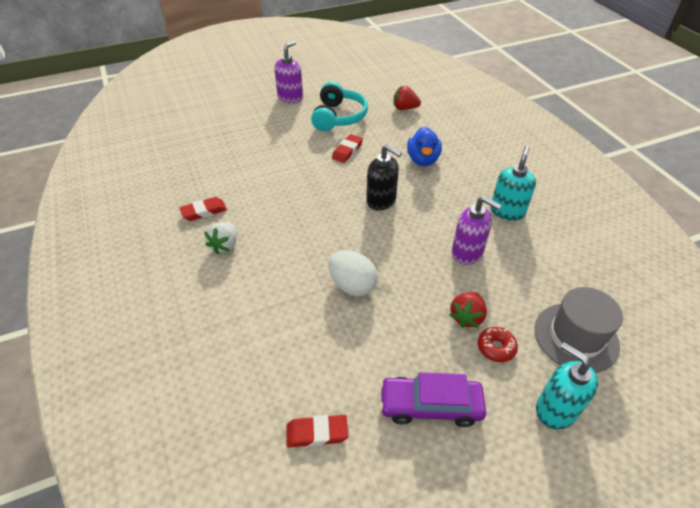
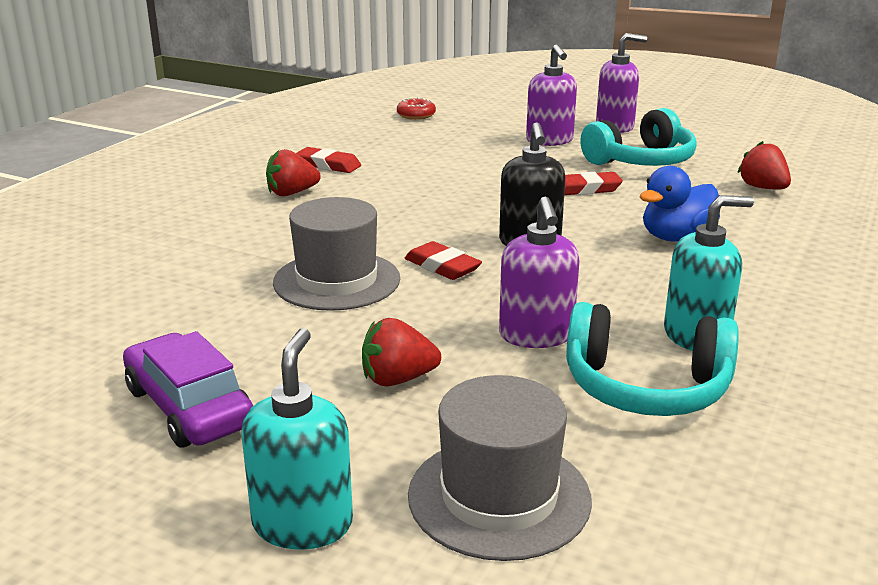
camera: 50 degrees right, 20 degrees down
white strawberry [204,222,237,254] -> red strawberry [266,149,321,196]
red eraser [286,415,348,447] -> red eraser moved to [405,241,482,280]
white egg [329,250,378,296] -> grey hat [273,197,400,311]
red donut [478,327,518,362] -> red donut moved to [397,98,436,120]
none -> purple soap dispenser [526,44,577,146]
none -> turquoise headphones [566,302,739,416]

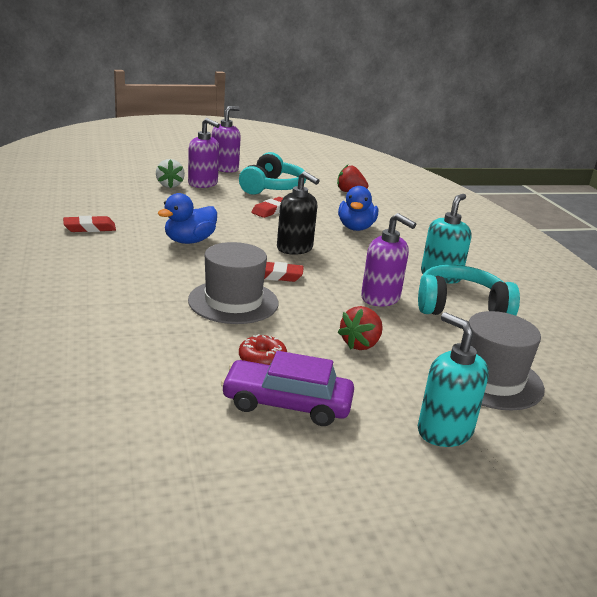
camera: 45 degrees left, 0 degrees up
red strawberry [266,149,321,196] -> none
red donut [397,98,436,120] -> red donut moved to [239,334,287,365]
turquoise headphones [566,302,739,416] -> turquoise headphones turned 150 degrees counterclockwise [418,265,520,316]
none -> white strawberry [156,159,185,188]
none -> blue duck [158,193,217,244]

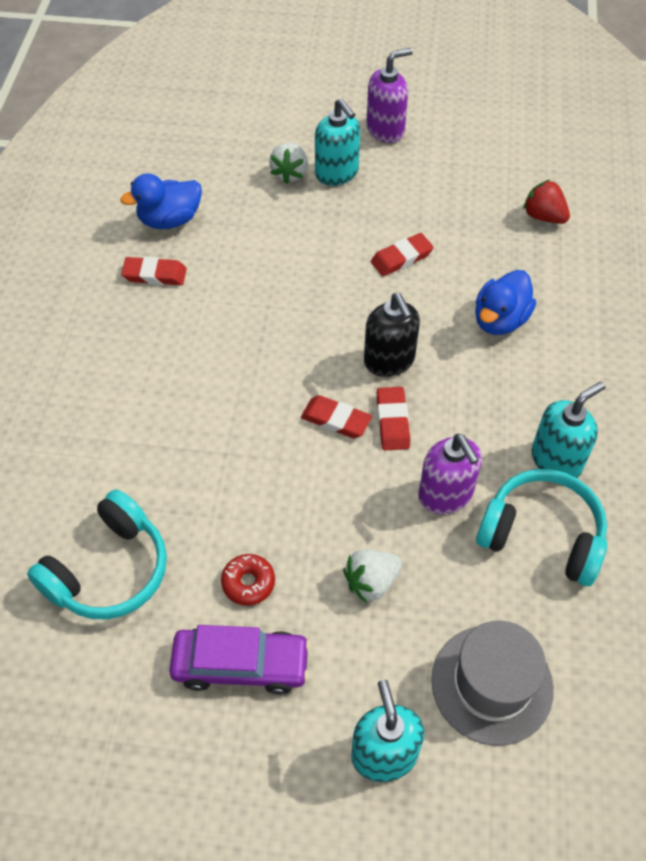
camera: 25 degrees right, 30 degrees up
blue duck [158,193,217,244] -> blue duck moved to [120,174,202,229]
purple soap dispenser [188,118,220,188] -> turquoise soap dispenser [315,98,360,186]
grey hat [188,242,279,324] -> none
purple car [221,351,354,426] -> purple car turned 150 degrees clockwise [169,625,310,695]
turquoise headphones [239,152,306,195] -> turquoise headphones moved to [27,490,167,619]
red strawberry [337,306,383,350] -> white strawberry [343,550,402,603]
none -> red eraser [377,387,410,450]

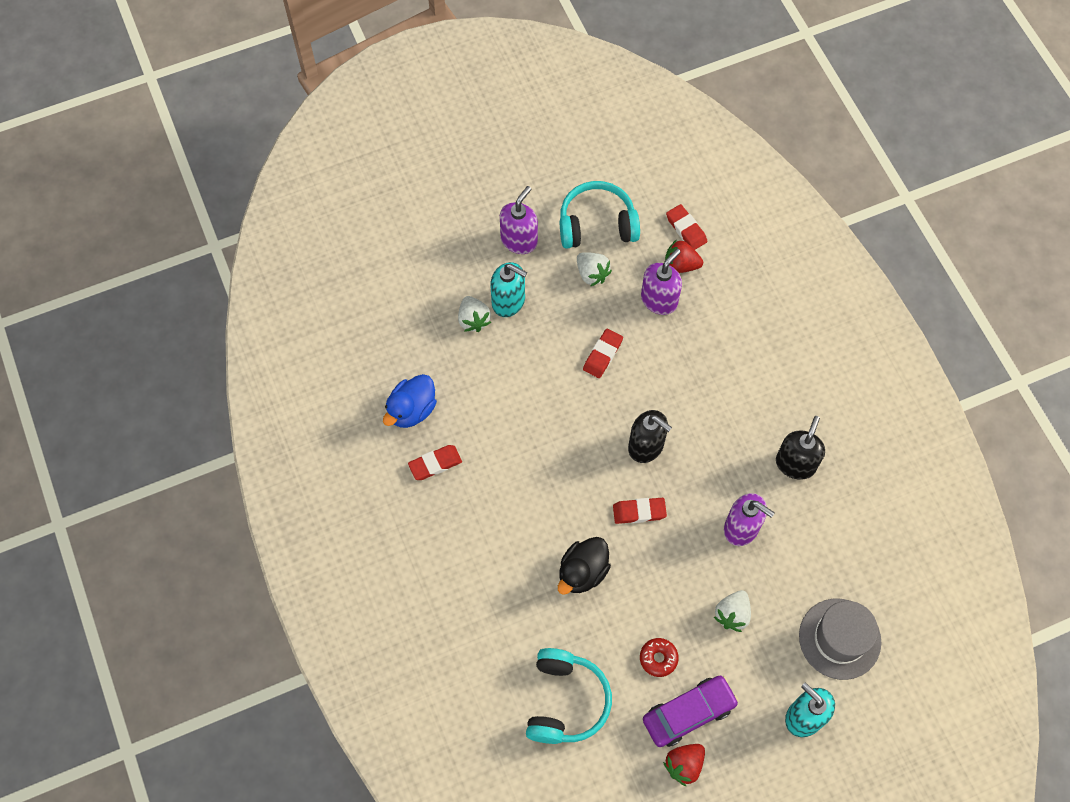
camera: 30 degrees left, 10 degrees up
red eraser [377,387,410,450] -> red eraser moved to [666,204,707,250]
blue duck [475,270,536,335] -> none
turquoise headphones [476,469,607,586] -> turquoise headphones moved to [560,181,640,249]
turquoise soap dispenser [531,382,605,478] -> black soap dispenser [776,416,825,480]
none -> black duck [558,537,611,595]
none -> white strawberry [577,252,612,287]
none -> purple soap dispenser [641,249,682,315]
none -> red strawberry [663,744,705,787]

